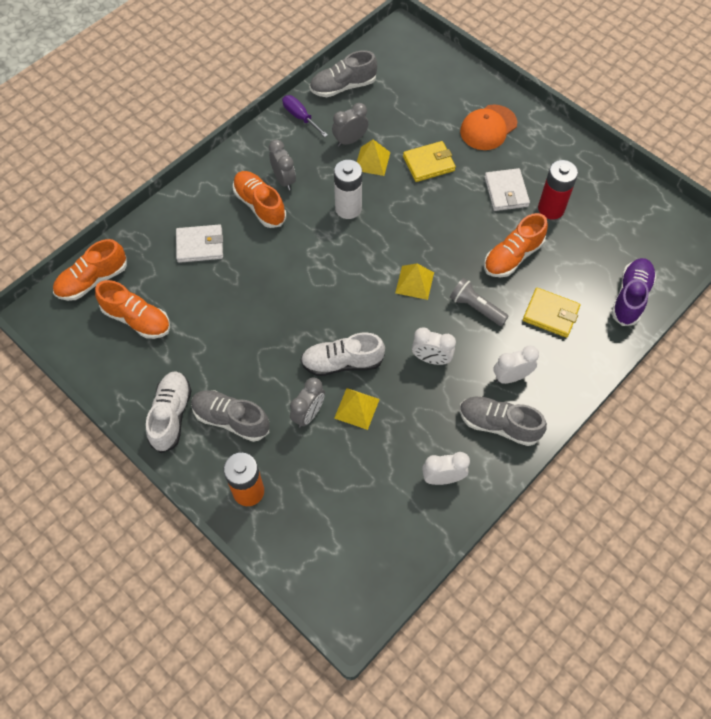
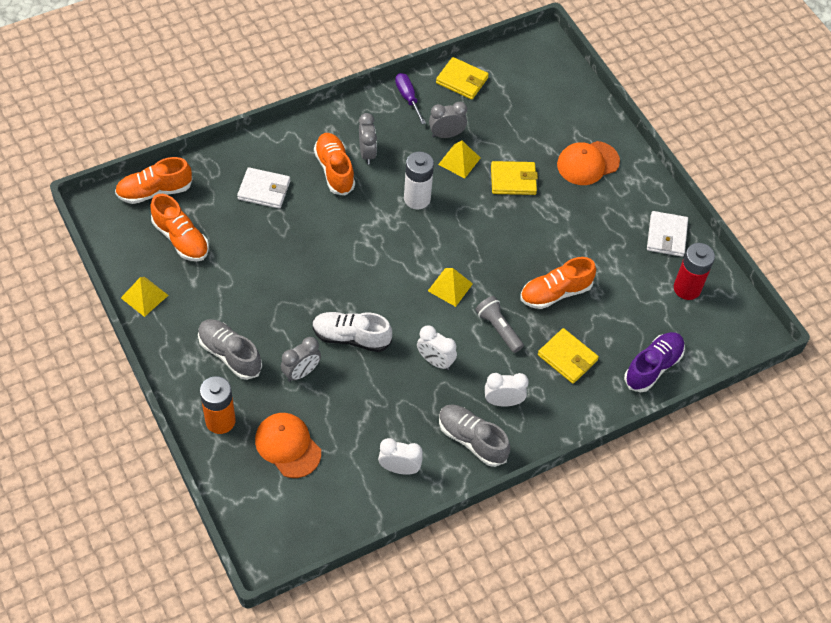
camera: 15 degrees right, 5 degrees down
white shoe [146,371,192,453] -> none
grey shoe [310,50,377,97] -> yellow wallet [436,57,489,100]
yellow pyramid [334,388,380,430] -> yellow pyramid moved to [121,277,169,317]
white wallet [485,168,530,211] -> white wallet moved to [647,211,688,257]
red battery [538,160,578,219] -> red battery moved to [674,243,715,300]
none -> orange cap [255,413,321,478]

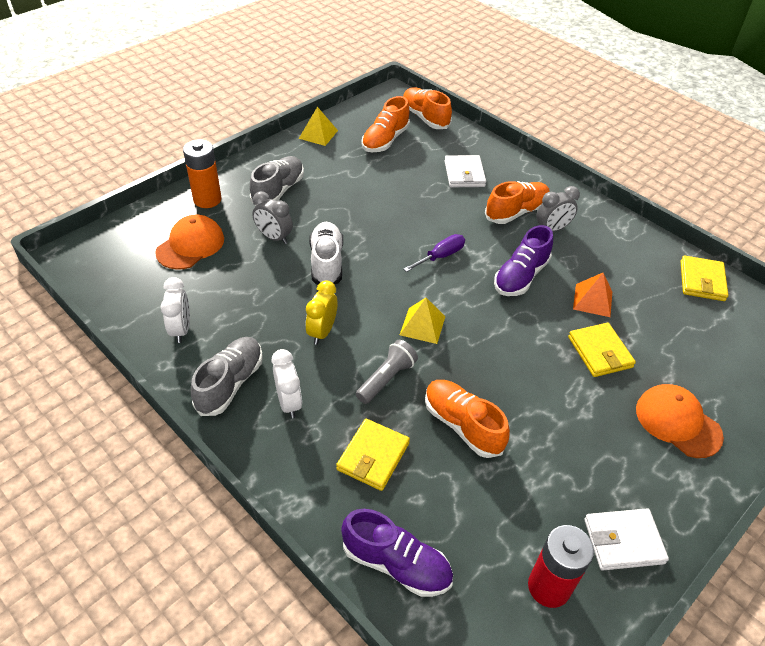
camera: 75 degrees right, 10 degrees down
purple screwdriver [395,73,426,124] -> purple screwdriver moved to [403,234,465,272]
white battery [404,152,434,209] -> purple shoe [494,225,553,296]
white clock [417,325,457,370] -> yellow clock [306,280,337,345]
grey clock [429,102,467,138] -> none
yellow pyramid [438,141,480,178] -> orange pyramid [573,273,612,317]

